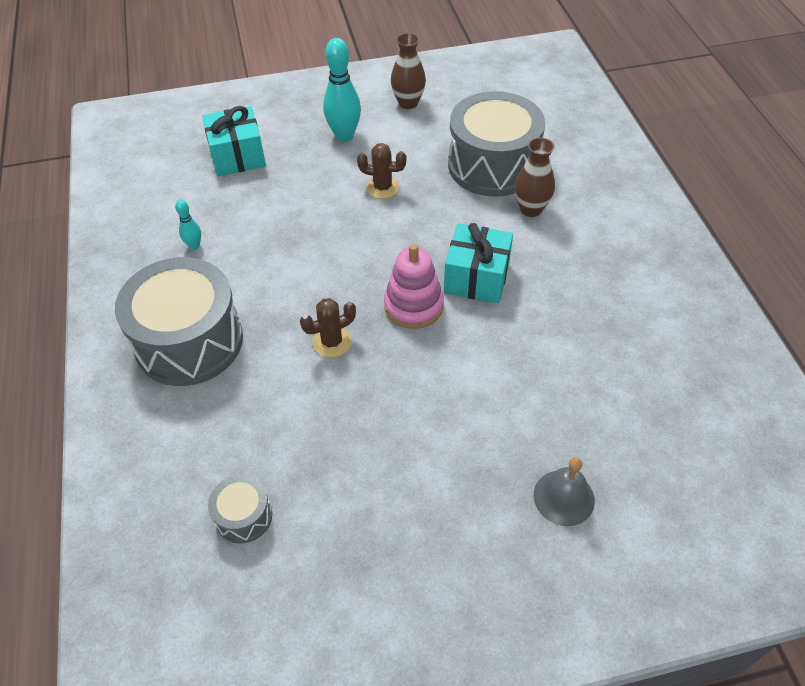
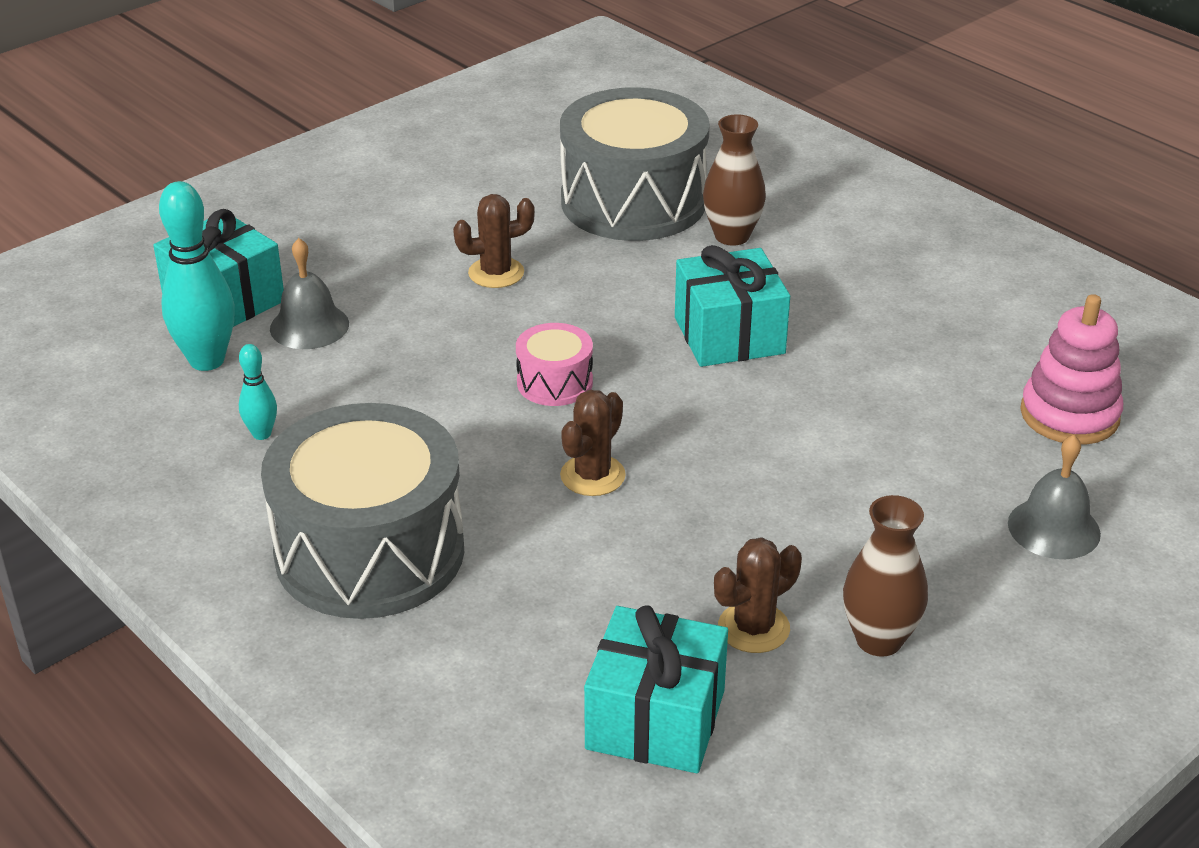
camera: 30 degrees left, 15 degrees down
grey drum [208,475,272,543] -> turquoise gift [584,605,728,773]
turquoise bowling pin [323,38,361,142] -> turquoise bowling pin moved to [159,181,235,371]
pink stacking toy [384,244,444,329] -> pink stacking toy moved to [1020,294,1123,445]
brown vase [391,33,426,109] -> brown vase moved to [843,495,928,657]
none -> grey bell [270,238,349,349]
none -> pink drum [516,323,593,406]
none -> brown cactus [714,537,802,653]

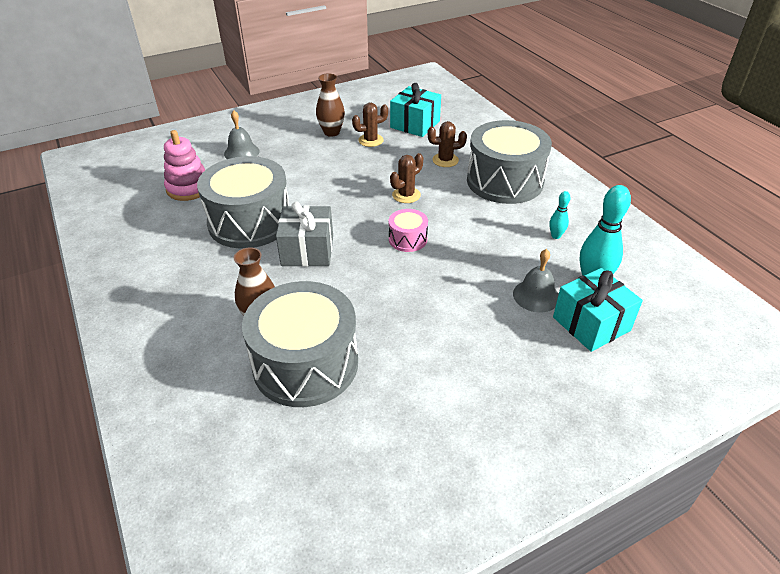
camera: 165 degrees left, 5 degrees up
brown cactus [453,194,535,288] -> brown cactus moved to [427,121,467,167]
turquoise gift [675,245,790,367] -> grey gift [276,202,333,267]
none -> grey drum [197,156,289,249]

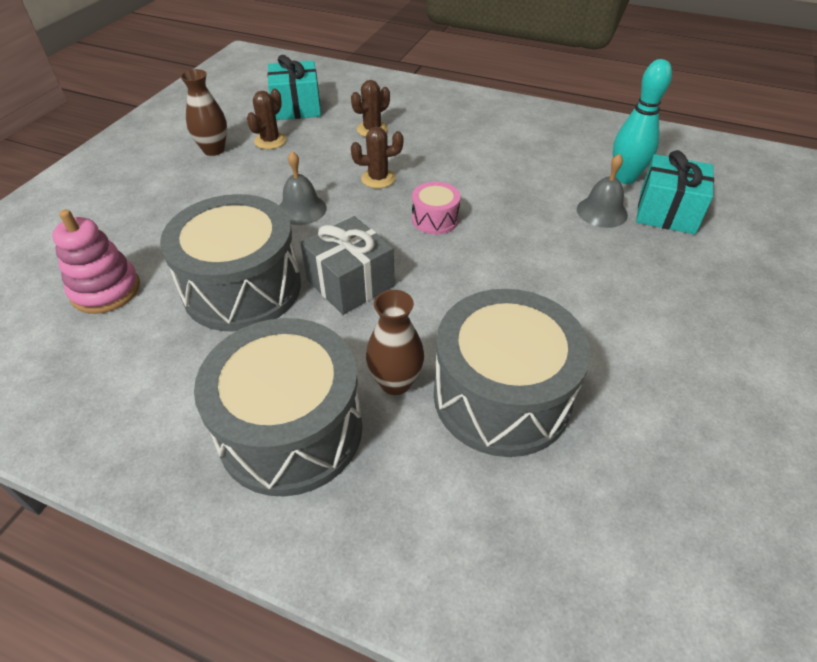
camera: 40 degrees left, 5 degrees up
grey bell [224,110,259,159] -> grey bell moved to [279,151,327,225]
brown cactus [390,153,423,203] -> brown cactus turned 75 degrees clockwise [351,127,403,188]
grey drum [467,120,552,204] -> grey drum moved to [194,318,363,497]
turquoise bowling pin [549,191,570,239] -> none

